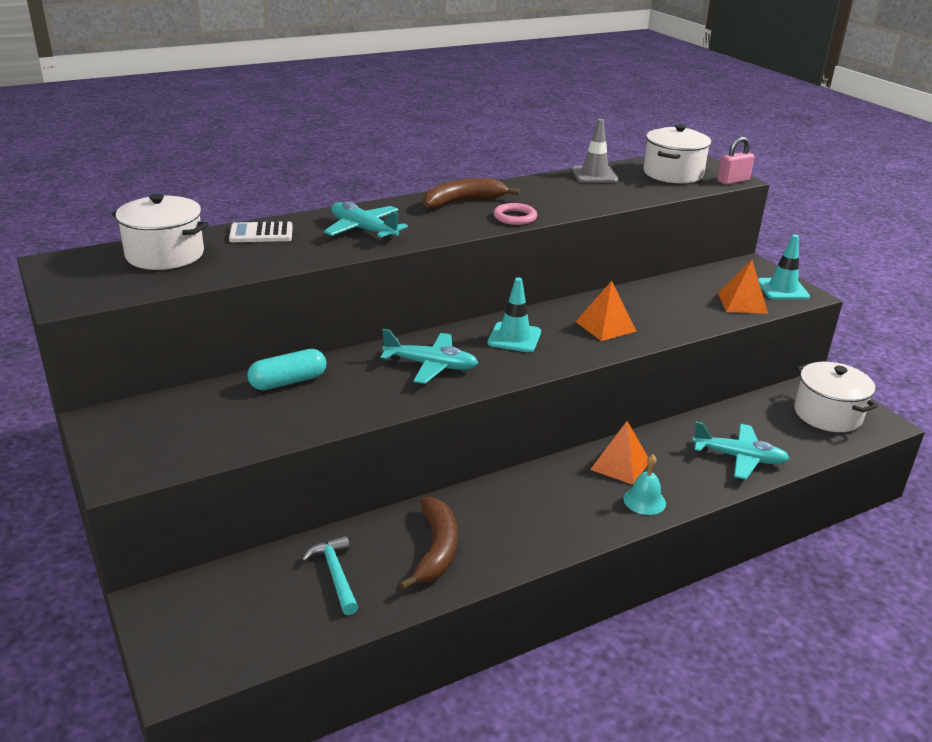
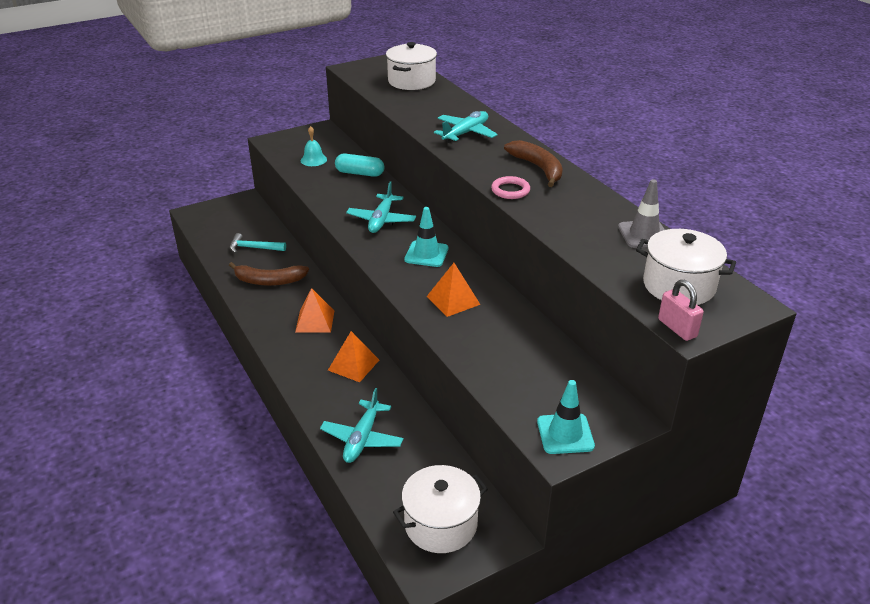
camera: 90 degrees right, 5 degrees up
white calculator [229,221,293,242] -> none
turquoise capsule [247,349,326,390] -> turquoise capsule turned 45 degrees counterclockwise [335,154,384,177]
turquoise hammer [302,535,358,615] -> turquoise hammer turned 150 degrees counterclockwise [230,233,286,253]
turquoise bell [623,454,666,515] -> turquoise bell moved to [301,126,327,166]
orange pyramid [718,260,768,314] -> orange pyramid moved to [295,288,334,333]

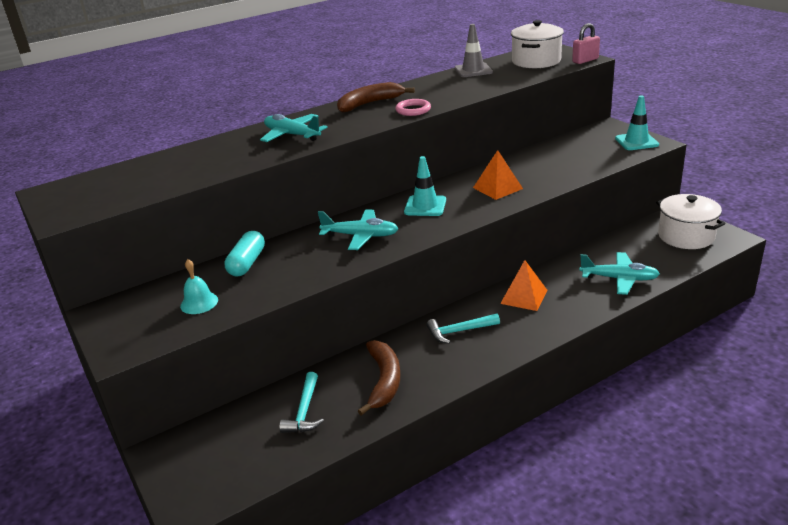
camera: 90 degrees left, 5 degrees down
orange pyramid [295,288,334,333] -> turquoise hammer [426,313,500,344]
white pot [386,42,437,90] -> none

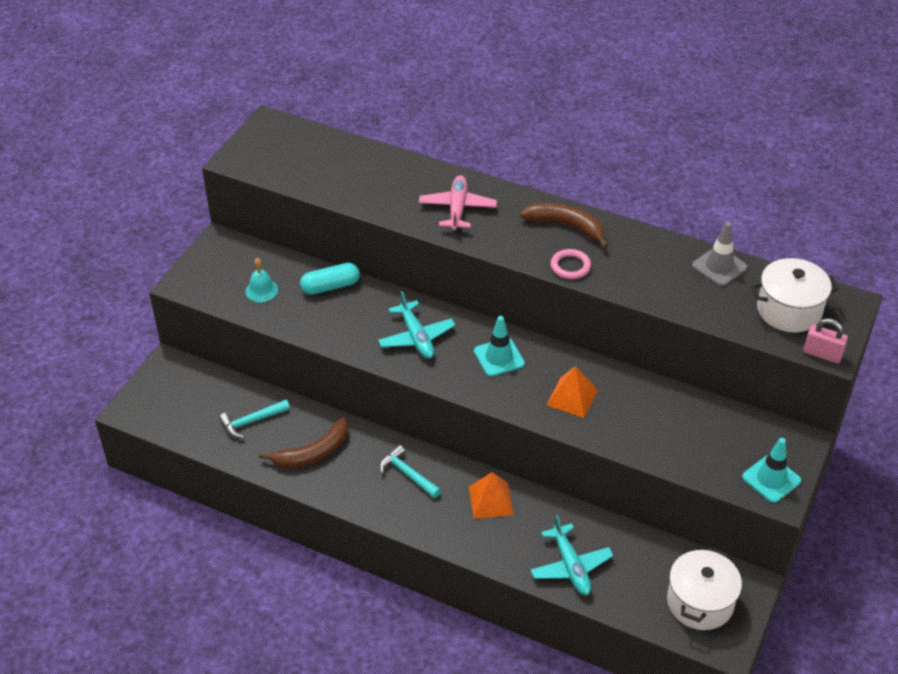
camera: 55 degrees right, 15 degrees up
turquoise plane [260,114,328,142] -> pink plane [419,175,497,231]

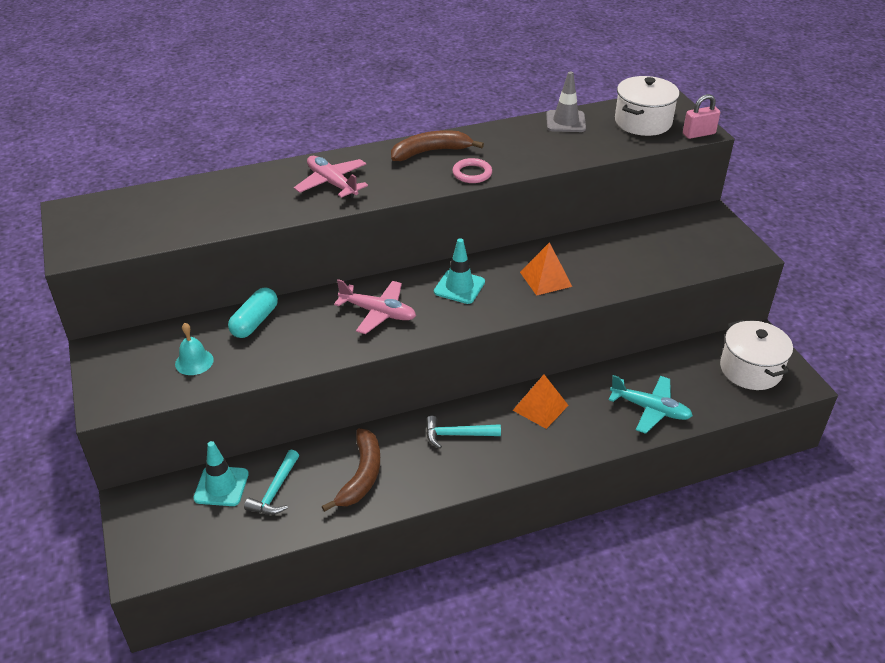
camera: 45 degrees left, 5 degrees down
turquoise plane [378,291,455,359] -> pink plane [334,279,416,334]
turquoise traffic cone [742,438,801,503] -> turquoise traffic cone moved to [193,441,249,506]

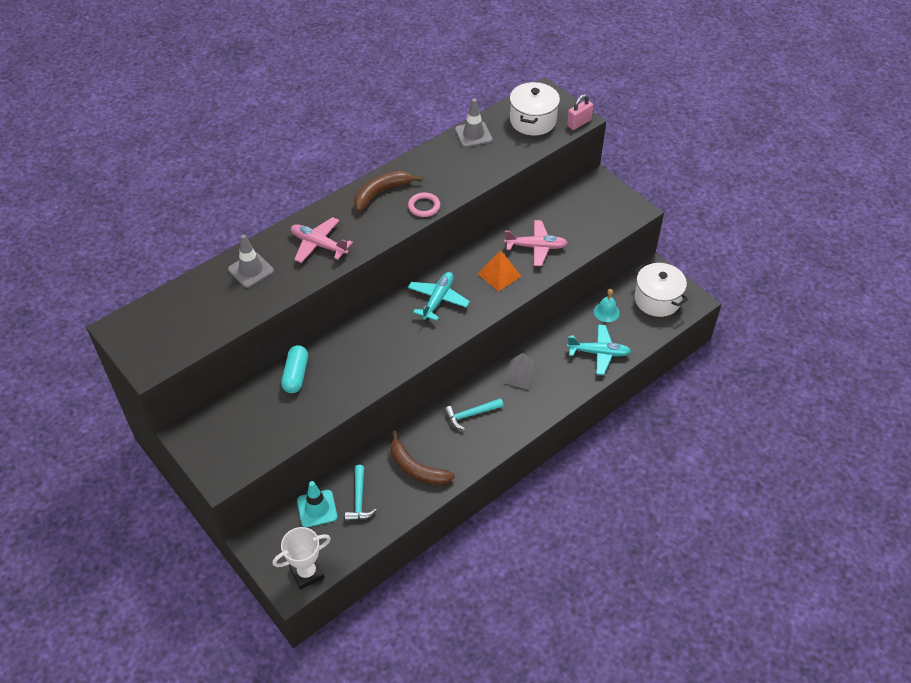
camera: 20 degrees left, 10 degrees up
turquoise bell [175,323,214,375] -> turquoise bell moved to [594,289,620,322]
brown banana [322,428,380,512] -> brown banana turned 135 degrees clockwise [390,430,455,485]
pink plane [334,279,416,334] -> pink plane moved to [504,220,568,266]
turquoise traffic cone [434,238,485,304] -> turquoise plane [408,272,470,321]
orange pyramid [513,375,569,429] -> grey pyramid [502,353,541,391]
none -> grey traffic cone [228,234,274,288]
none -> white trophy [272,527,331,590]

